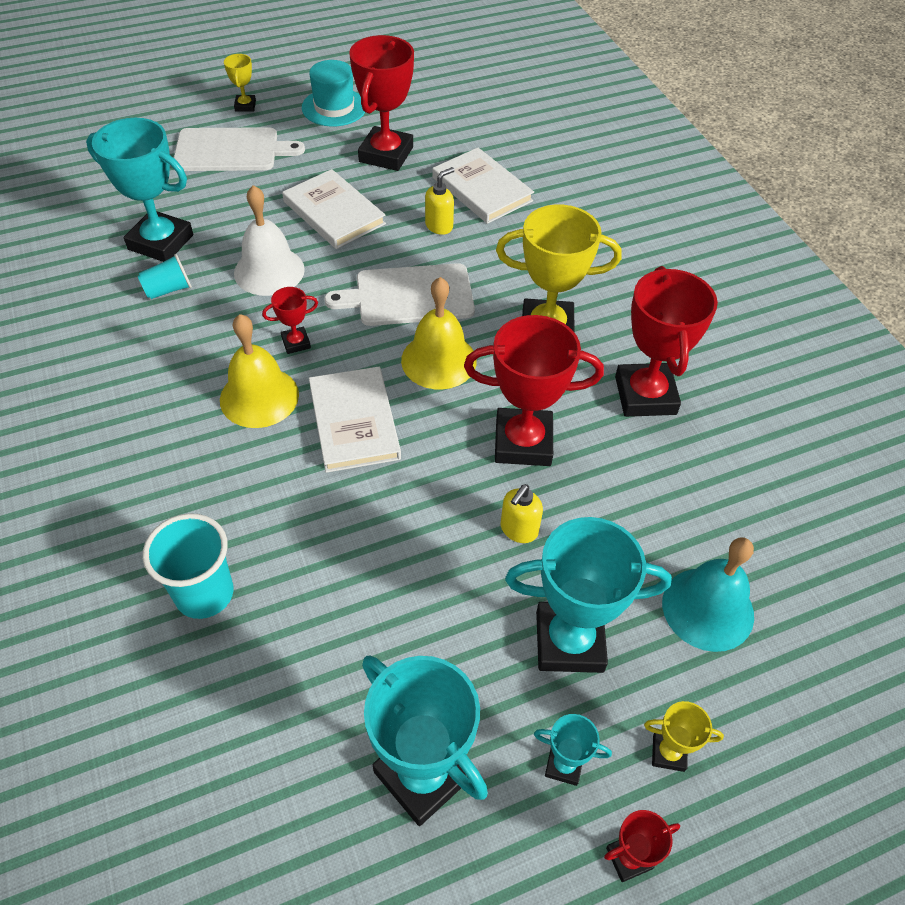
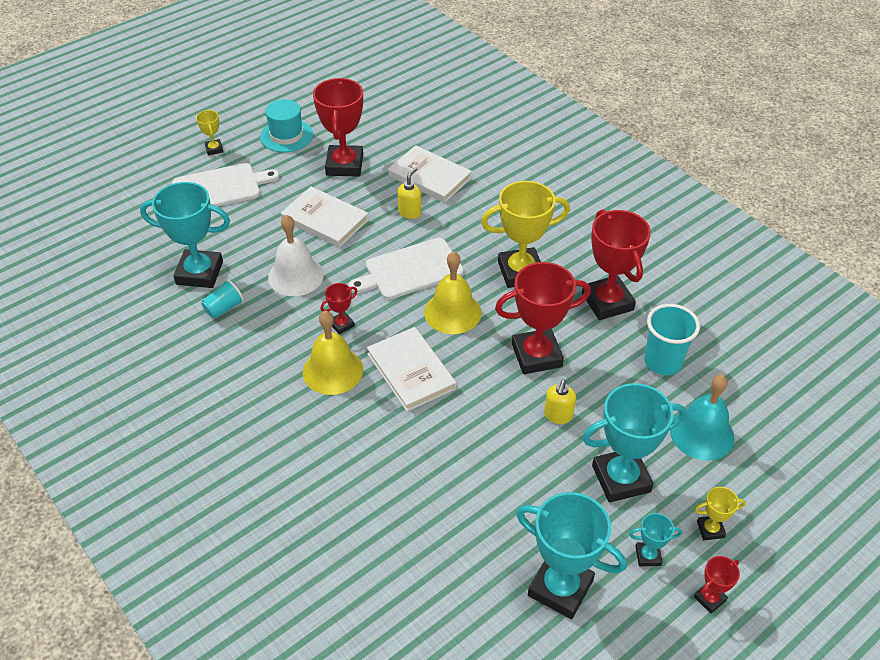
camera: 15 degrees left, 5 degrees down
turquoise cup [143,513,234,619] -> turquoise cup moved to [644,304,700,375]

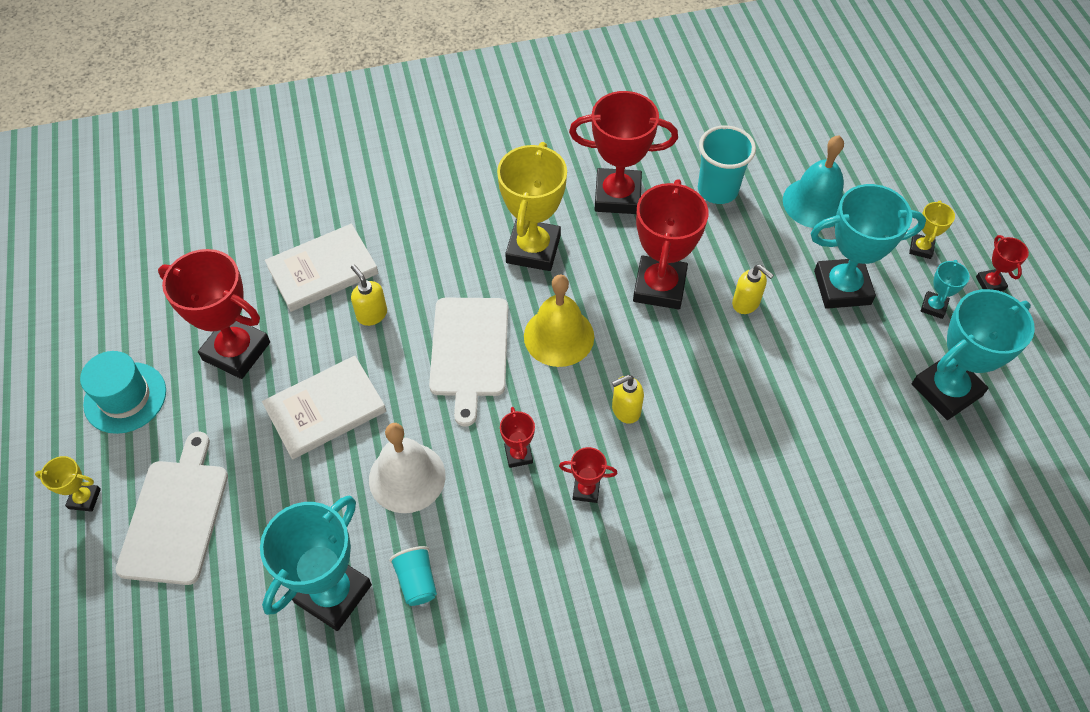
camera: 65 degrees left, 10 degrees up
yellow bell [303,311,363,395] -> red trophy [559,447,617,503]
white book [367,327,456,412] -> yellow soap dispenser [612,375,644,424]
turquoise trophy [582,383,686,503] -> turquoise trophy turned 75 degrees clockwise [810,184,926,309]

